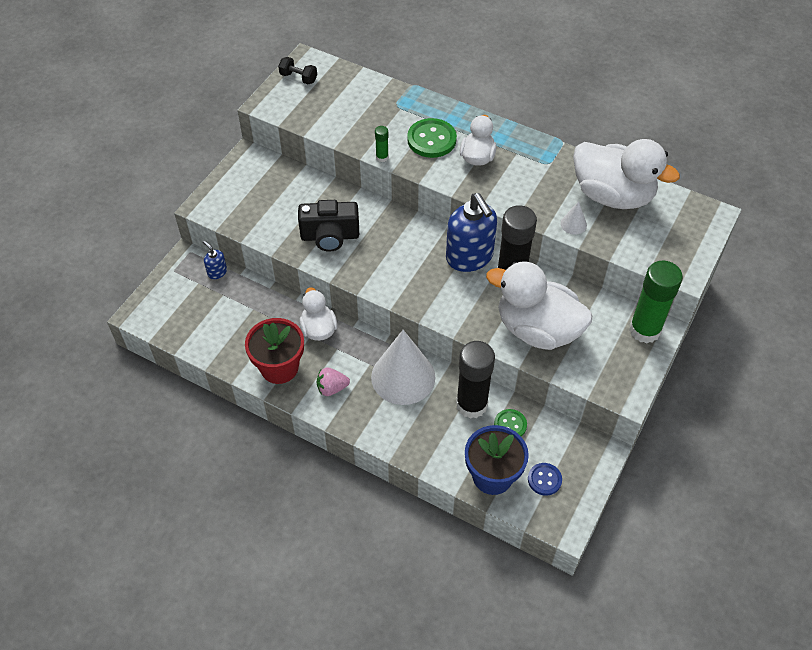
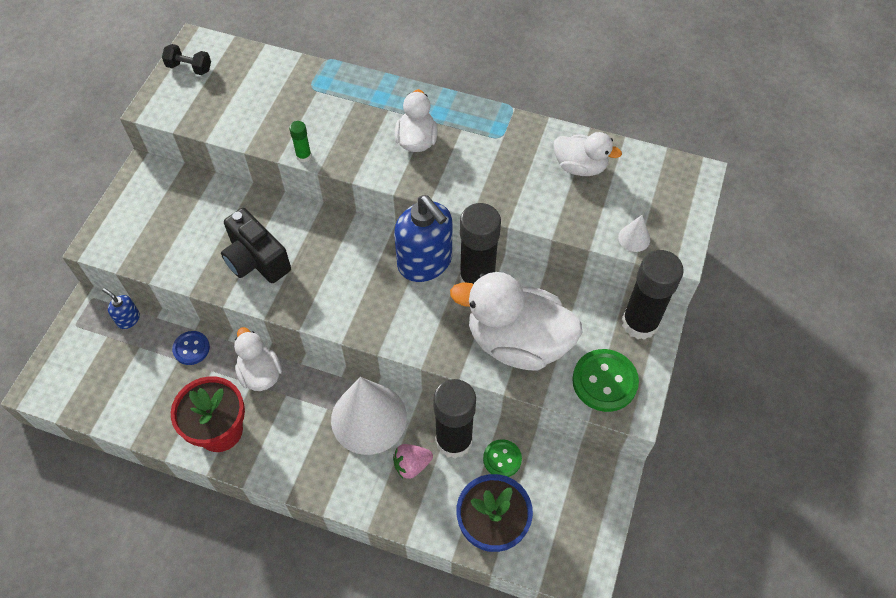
camera: 10 degrees left, 5 degrees up
black camera [298,200,359,252] -> black camera turned 60 degrees clockwise [221,208,291,283]
pink strawberry [317,368,350,396] -> pink strawberry moved to [393,444,433,479]
green button [407,118,457,158] -> green button moved to [572,349,639,412]
blue button [528,463,562,496] -> blue button moved to [172,331,210,365]
white cone [560,201,587,235] -> white cone moved to [618,215,650,252]
white duck [573,139,680,209] -> white duck [554,132,622,176], size x0.55
green glue stick [629,261,683,343] -> black glue stick [622,250,684,340]

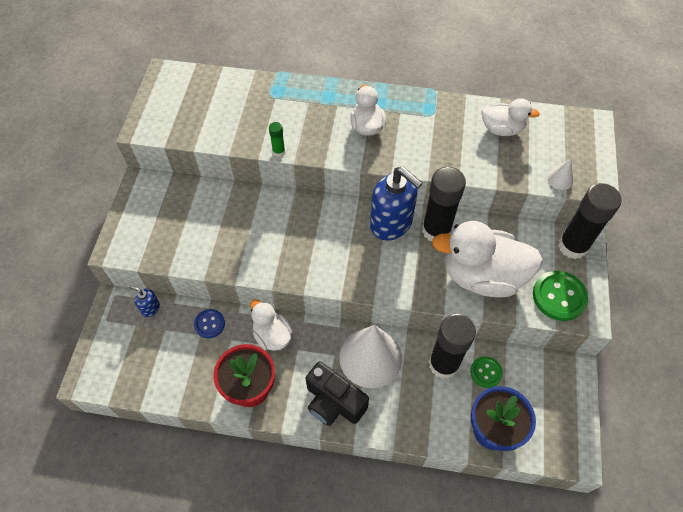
camera: 10 degrees left, 0 degrees up
black dumbbell [162,44,211,75] -> none
black camera [221,208,291,283] -> black camera moved to [306,361,369,426]
pink strawberry [393,444,433,479] -> none

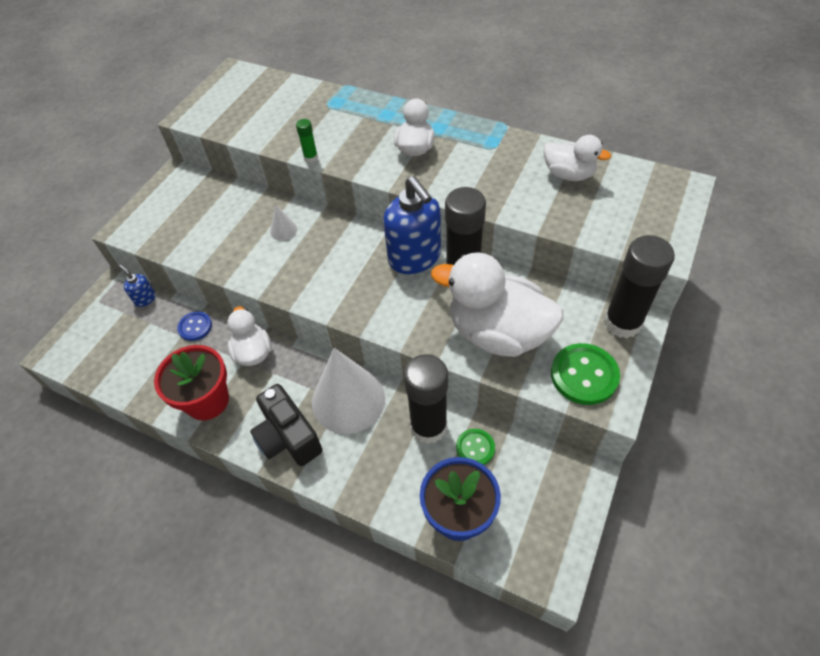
camera: 20 degrees right, 5 degrees down
white cone [547,159,573,190] -> white cone moved to [270,204,297,241]

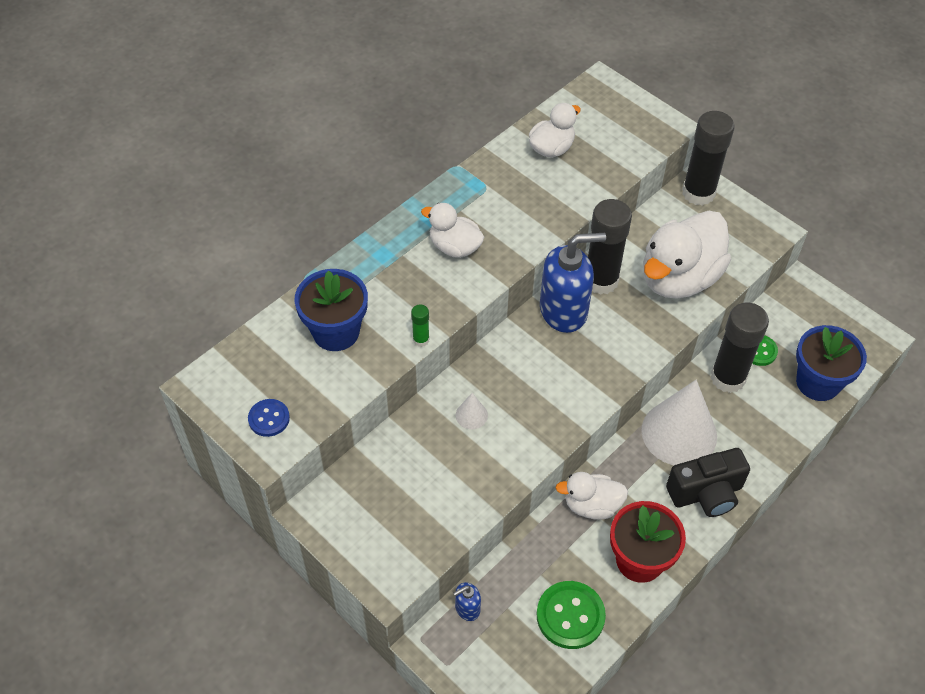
camera: 75 degrees left, 0 degrees up
blue button [177,311,212,341] -> blue button moved to [248,399,290,437]
green button [551,343,620,405] -> green button moved to [537,581,606,649]
none -> blue flower pot [294,269,368,351]

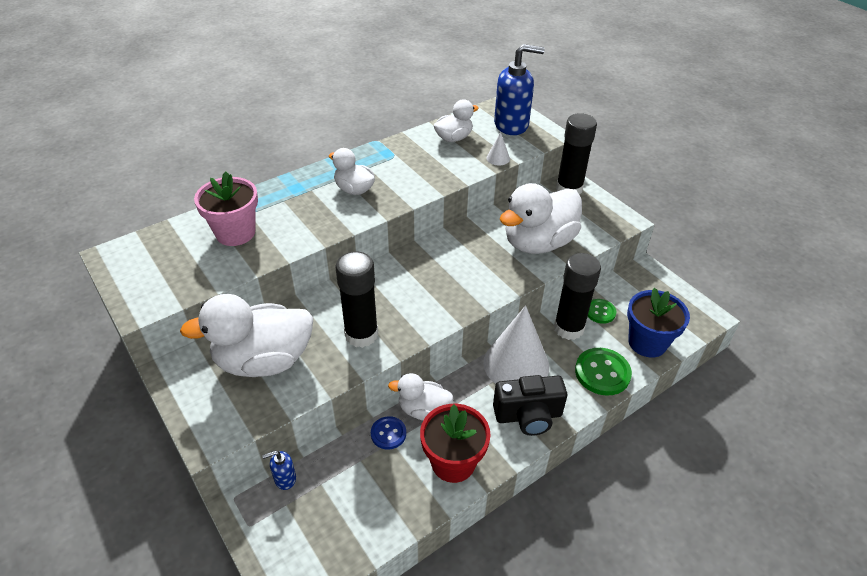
camera: 10 degrees right, 10 degrees down
blue button [248,399,290,437] -> blue button moved to [371,416,406,450]
blue flower pot [294,269,368,351] -> pink flower pot [194,171,258,246]
green glue stick [411,304,430,347] -> none
white cone [456,393,488,429] -> white cone moved to [486,132,510,165]
green button [537,581,606,649] -> green button moved to [575,348,632,396]
blue soap dispenser [540,233,606,333] -> blue soap dispenser moved to [494,44,545,135]
black glue stick [588,199,632,295] -> black glue stick moved to [336,251,378,348]
none -> white duck [180,294,314,377]

